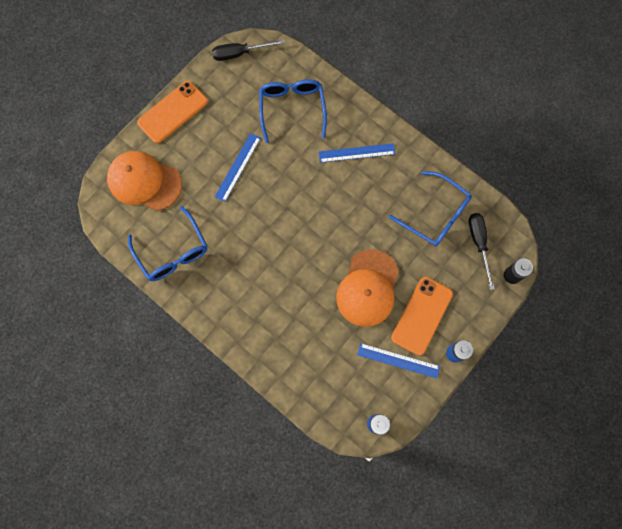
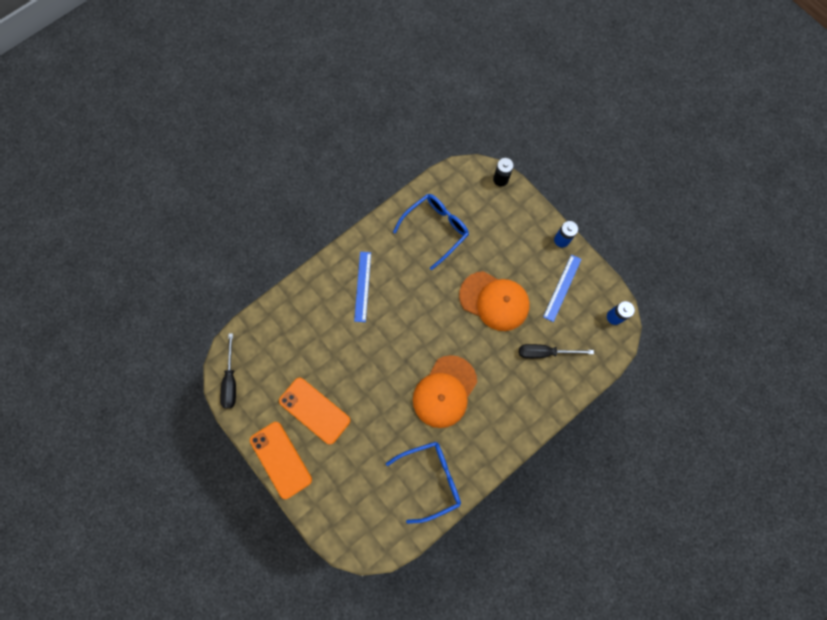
camera: 80 degrees left, 0 degrees up
orange cap [107,151,182,211] -> orange cap moved to [413,355,477,428]
blue ruler [215,133,261,202] -> none
blue glasses [259,79,327,143] -> none
orange phone [391,277,453,355] -> orange phone moved to [279,378,350,444]
black screwdriver [469,213,495,290] -> black screwdriver moved to [519,344,594,358]

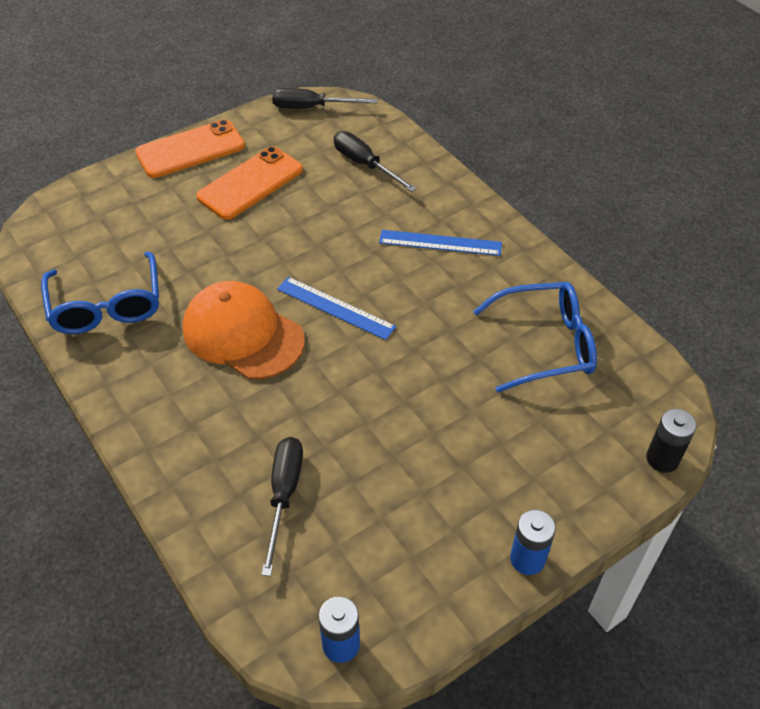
camera: 95 degrees right, 25 degrees down
blue glasses [393,194,469,270] -> blue glasses turned 60 degrees counterclockwise [473,282,597,393]
orange cap [459,271,530,331] -> none
blue ruler [543,254,582,322] -> blue ruler moved to [277,277,396,340]
none -> black screwdriver [334,131,417,192]

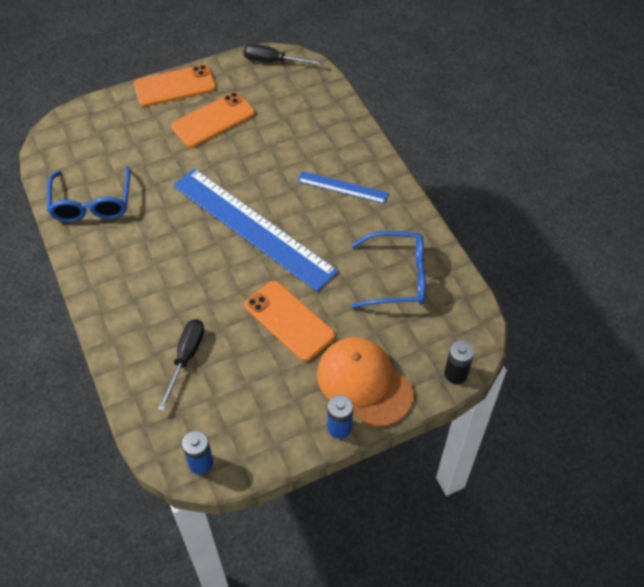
camera: 10 degrees right, 5 degrees up
orange cap [183,281,305,379] -> orange cap moved to [317,337,414,427]
blue ruler [277,277,396,340] -> blue ruler [173,169,339,292], size x2.10
black screwdriver [334,131,417,192] -> none
none -> orange phone [244,281,335,362]

